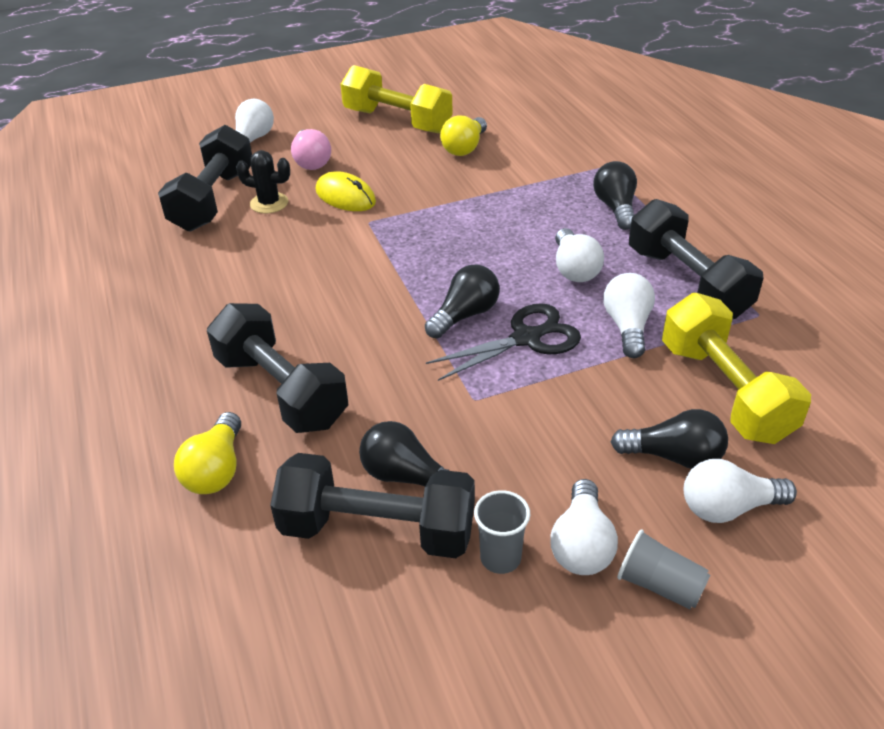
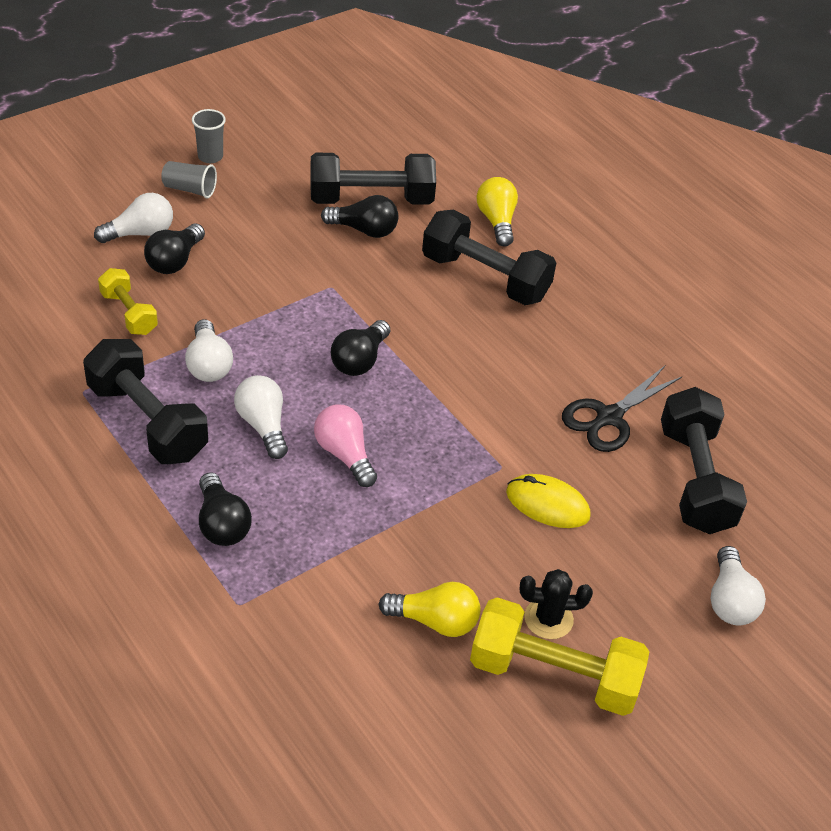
camera: 160 degrees right, 5 degrees up
black cactus [236,150,290,214] -> black cactus moved to [520,569,593,639]
pink light bulb [291,129,331,170] -> pink light bulb moved to [314,404,377,487]
black scissors [426,303,581,381] -> black scissors moved to [562,366,683,452]
yellow light bulb [440,115,487,156] -> yellow light bulb turned 90 degrees clockwise [378,582,480,637]
grey cup [474,490,530,574] -> grey cup moved to [192,109,226,163]
white light bulb [550,479,618,575] -> none
black light bulb [611,409,728,469] -> black light bulb turned 60 degrees counterclockwise [144,223,205,274]
yellow dumbbell [662,293,811,444] -> yellow dumbbell [98,268,158,335], size x0.57

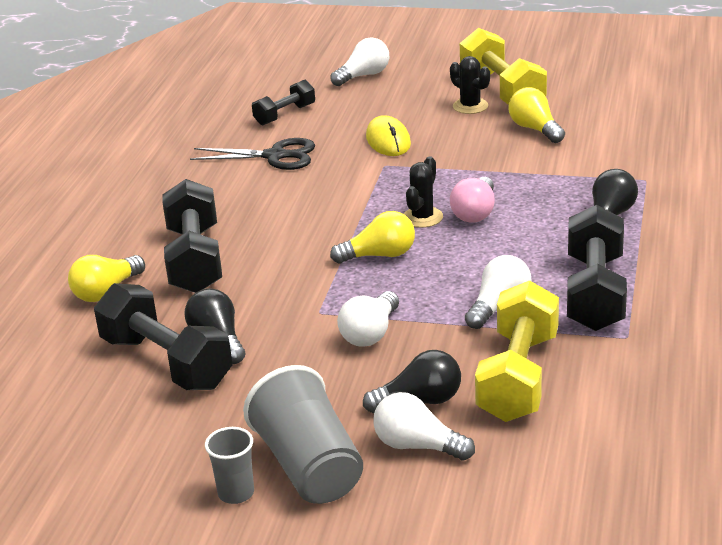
camera: 125 degrees left, 15 degrees down
yellow dumbbell [98,268,158,335] -> yellow dumbbell [475,280,559,422], size x1.76
grey cup [161,161,217,199] -> grey cup [243,365,363,504], size x1.91
white light bulb [234,375,288,459] -> white light bulb moved to [337,291,399,347]
black light bulb [331,320,390,376] -> yellow light bulb [330,211,415,263]
black dumbbell [661,387,747,534] -> black dumbbell [252,80,315,125], size x0.57
none -> black cactus [404,156,443,228]

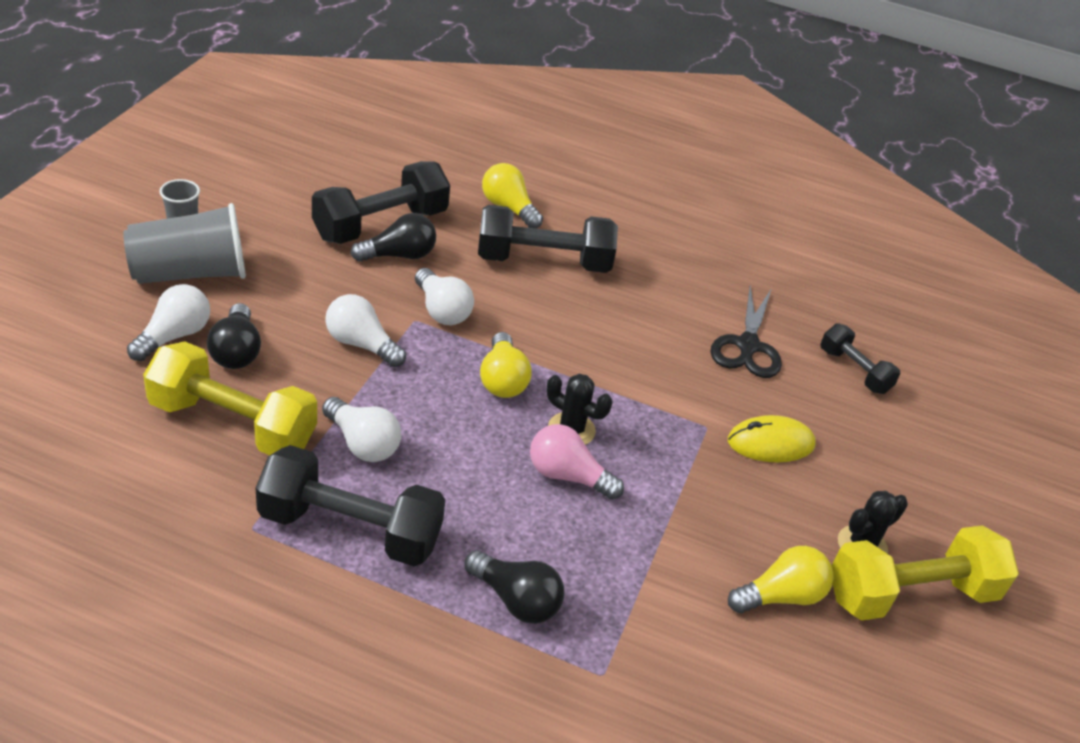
camera: 90 degrees right, 10 degrees up
white light bulb [330,38,389,86] -> white light bulb moved to [415,268,474,325]

